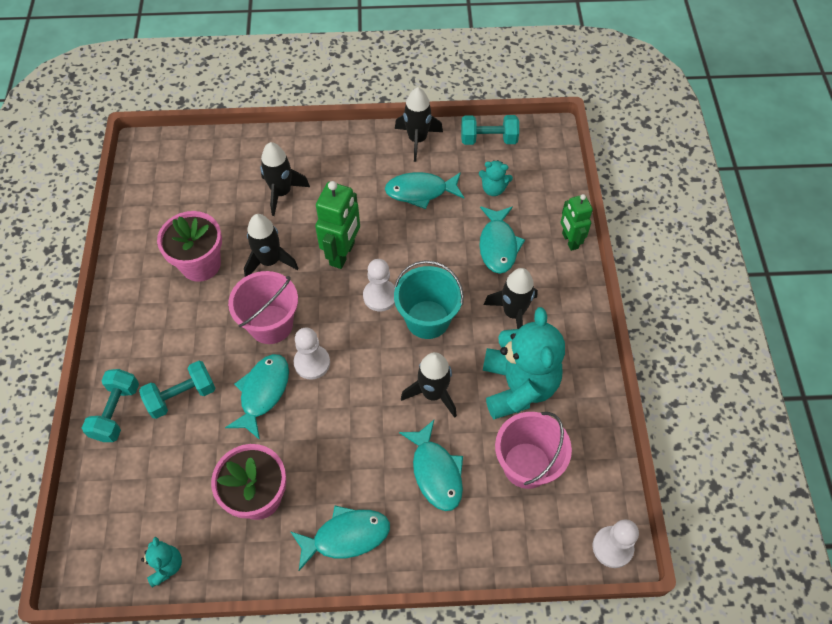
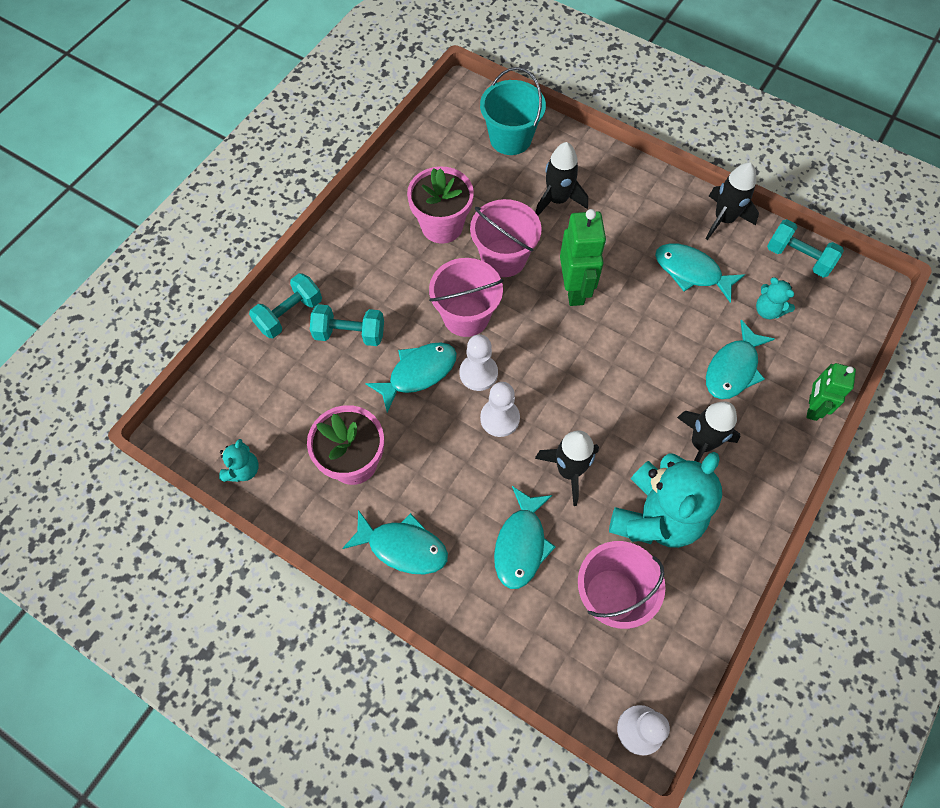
camera: 35 degrees right, 5 degrees up
black rocket [244,214,299,277] -> pink bucket [470,199,542,277]
green robot [315,181,360,269] -> green robot turned 60 degrees counterclockwise [560,209,606,306]
white pawn [363,259,395,311] -> white pawn moved to [480,382,520,437]
turquoise bucket [394,260,464,339] -> turquoise bucket moved to [480,67,546,155]

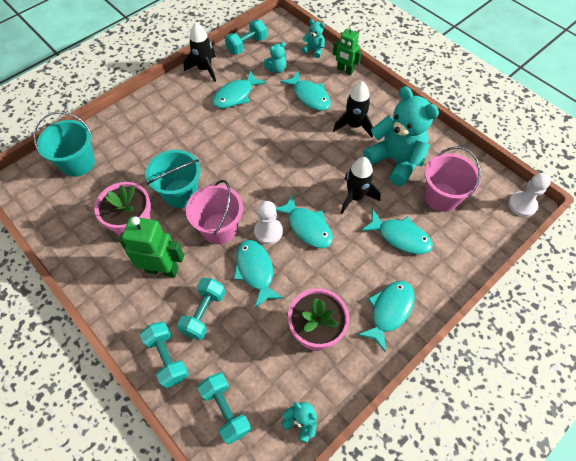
camera: 75 degrees left, 5 degrees down
pink bucket [470,199,542,277] -> turquoise bucket [145,150,201,208]
white pawn [480,382,520,437] -> turquoise fish [276,194,333,248]
black rocket [535,142,588,216] -> none
green robot [560,209,606,306] -> green robot moved to [119,217,184,278]
none -> turquoise dumbbell [197,372,251,444]
none -> turquoise teddy bear [301,19,325,58]

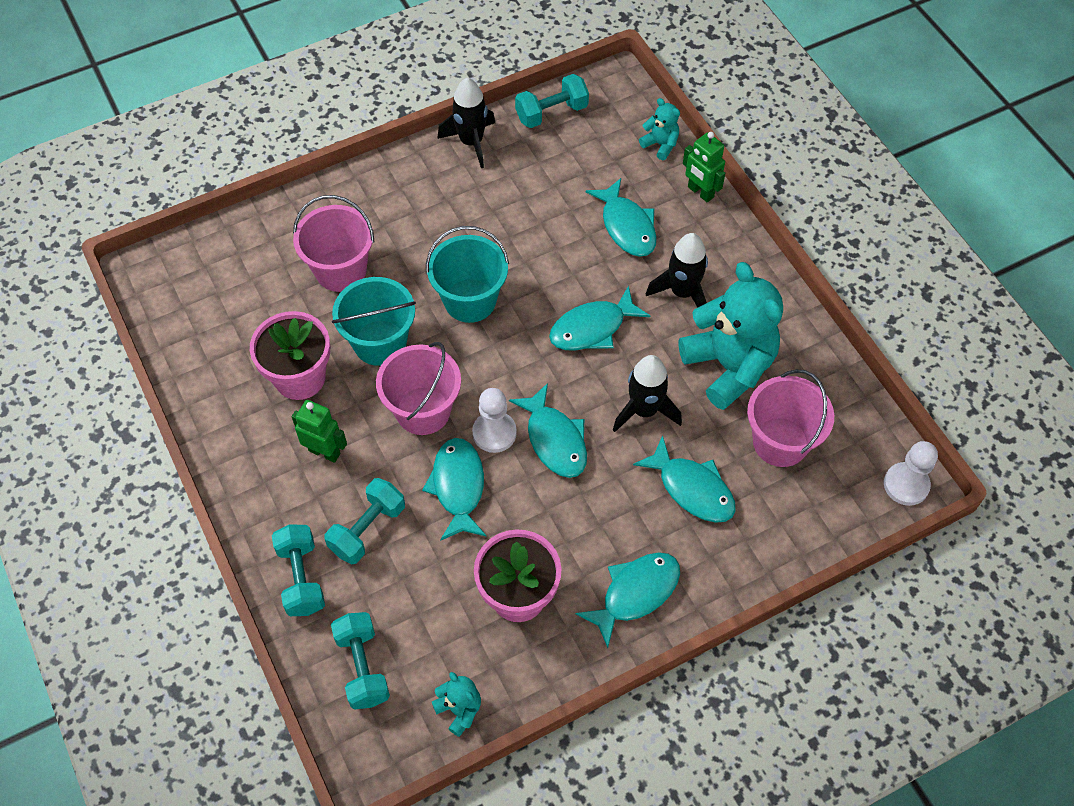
camera: 15 degrees right, 0 degrees up
turquoise bucket [33,111,95,177] -> turquoise bucket moved to [426,226,509,323]
green robot [119,217,184,278] -> green robot [292,400,347,463], size x0.66
turquoise fish [212,71,266,108] -> turquoise fish moved to [549,285,650,350]
turquoise teddy bear [264,42,287,73] -> none
none -> pink bucket [293,195,374,292]

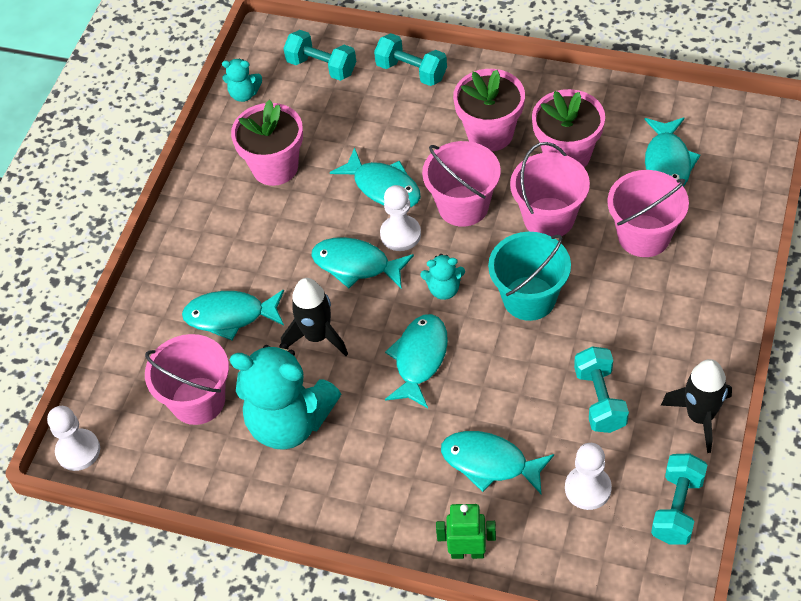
camera: 140 degrees right, 5 degrees down
green robot [292,400,347,463] -> pink flower pot [453,69,525,152]
turquoise dumbbell [325,478,405,564] -> turquoise dumbbell moved to [574,346,629,433]
turquoise bucket [332,277,416,366] -> pink bucket [510,142,590,236]
turquoise fish [575,552,680,648] -> turquoise fish moved to [645,118,701,187]
turquoise teddy bear [639,98,680,160] -> turquoise teddy bear moved to [420,254,465,300]
black rocket [646,233,708,308] -> none
none -> white pawn [565,443,612,510]

